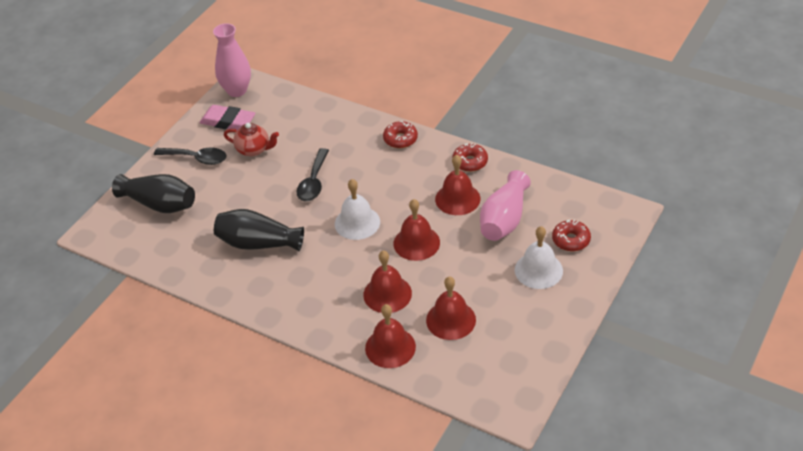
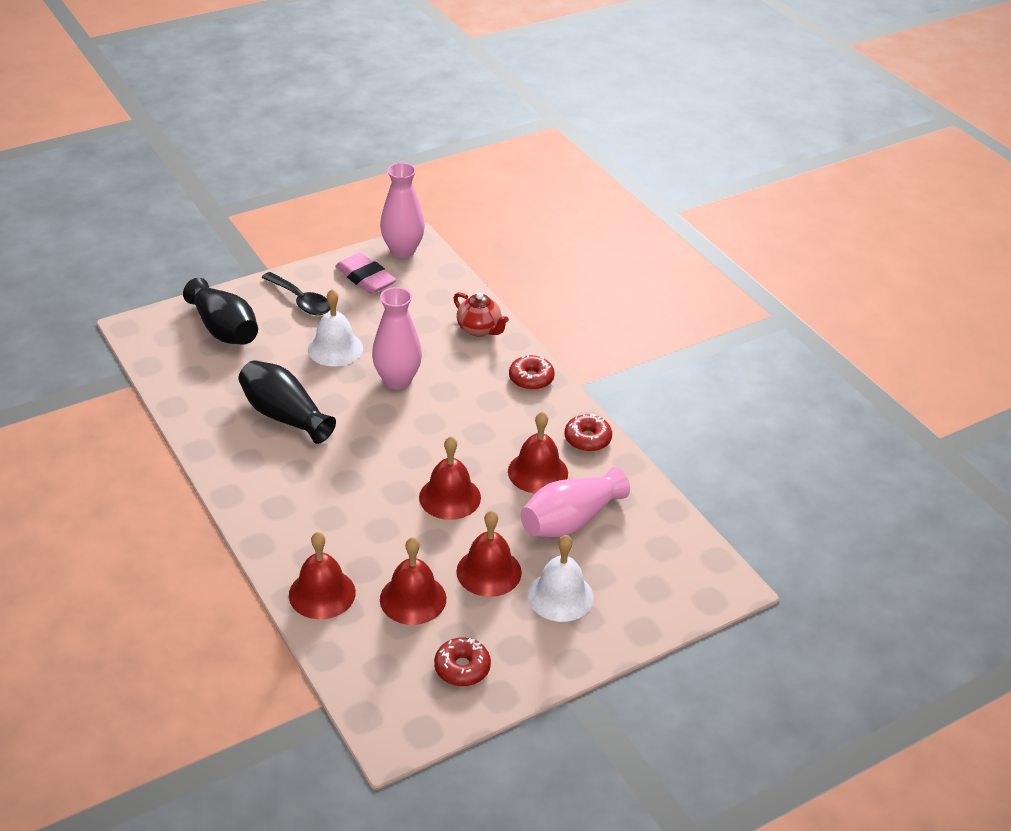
camera: 25 degrees right, 5 degrees down
red teapot [224,123,279,156] -> red teapot moved to [453,292,509,336]
black spoon [296,148,329,201] -> pink vase [372,287,422,390]
white bell [335,179,380,240] -> white bell moved to [308,289,363,367]
red bell [363,251,412,313] -> red bell moved to [456,510,522,597]
red donut [552,220,591,251] -> red donut moved to [434,637,491,686]

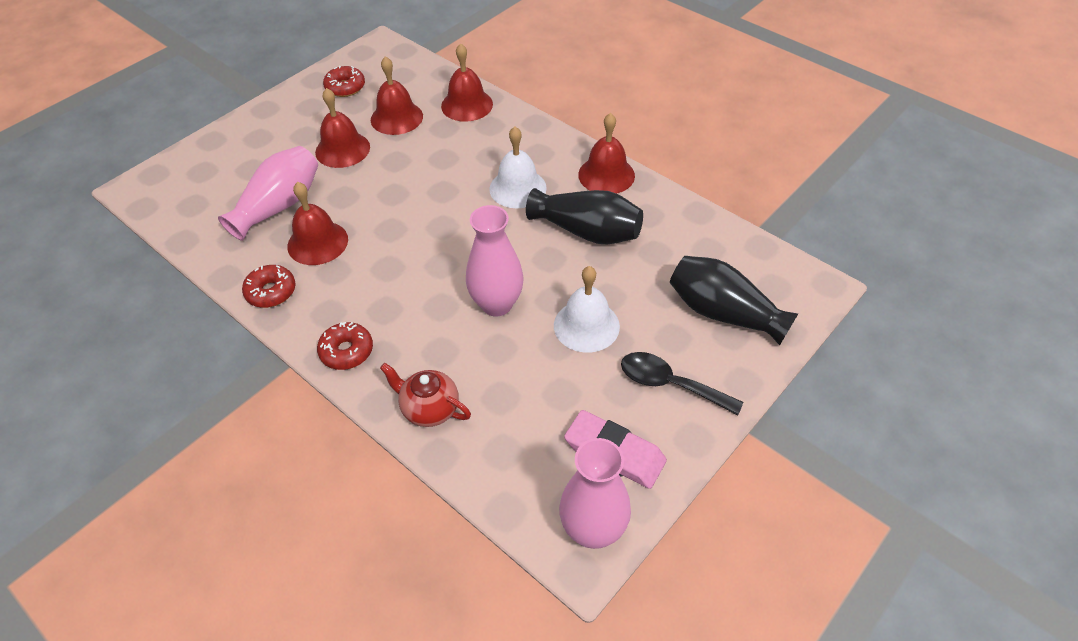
camera: 165 degrees right, 10 degrees up
red bell [419,436,481,520] -> red bell moved to [578,113,635,194]
white bell [528,535,594,622] -> white bell moved to [489,127,547,208]

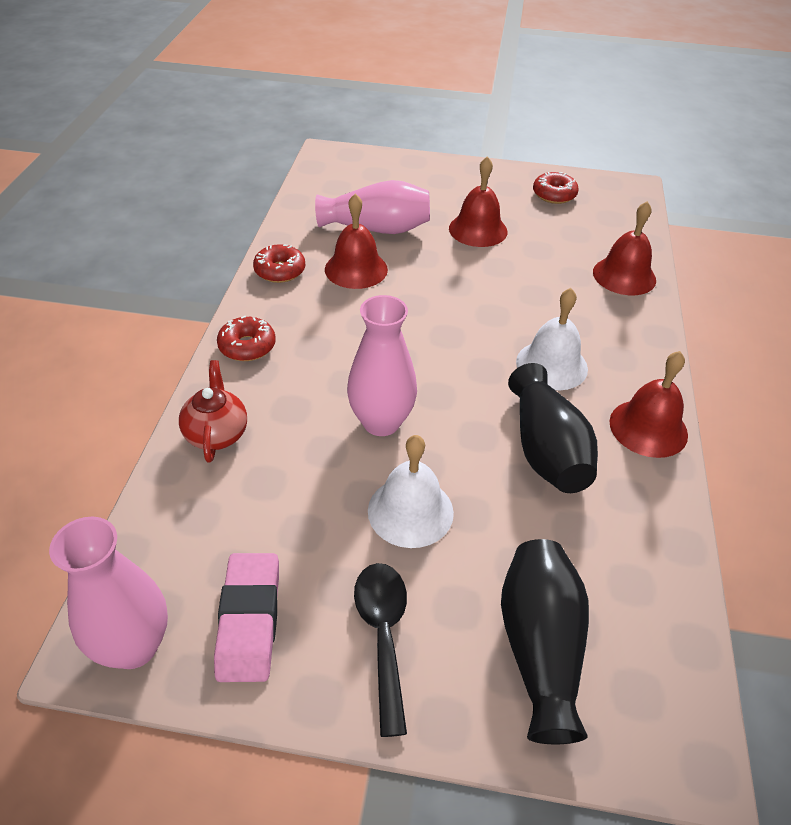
camera: 55 degrees right, 5 degrees down
red bell [371,56,423,135] -> none

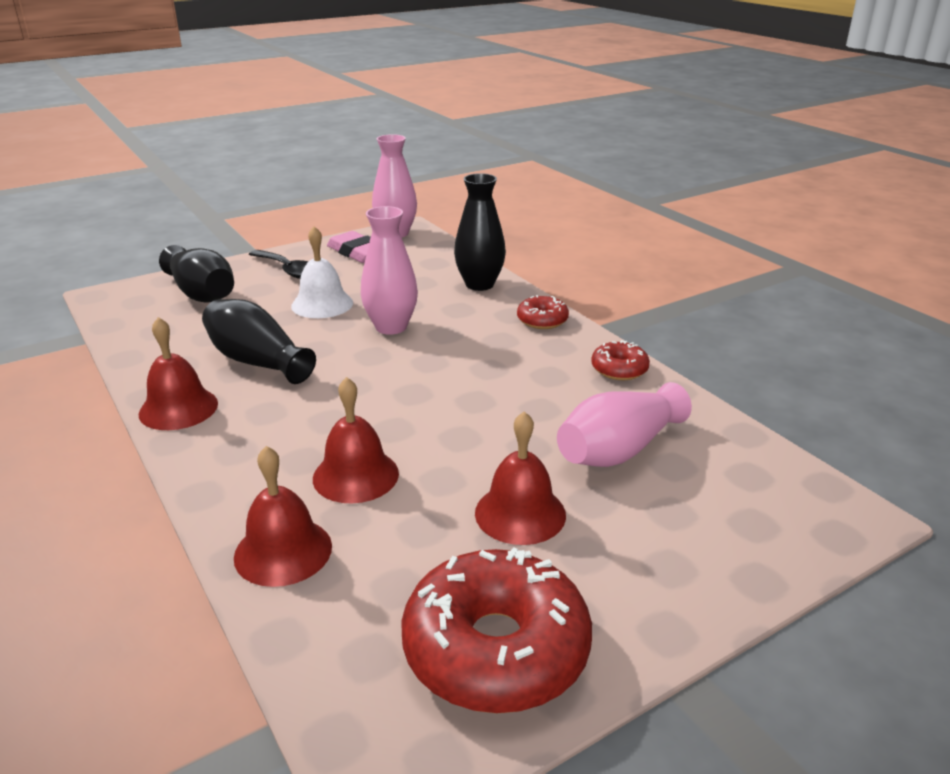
camera: 140 degrees right, 15 degrees down
red teapot [179,360,247,463] -> black vase [454,173,506,291]
red bell [325,193,388,289] -> red bell moved to [313,377,399,503]
white bell [516,288,588,390] -> none
red donut [533,172,579,204] -> red donut [401,547,592,713], size x2.08

